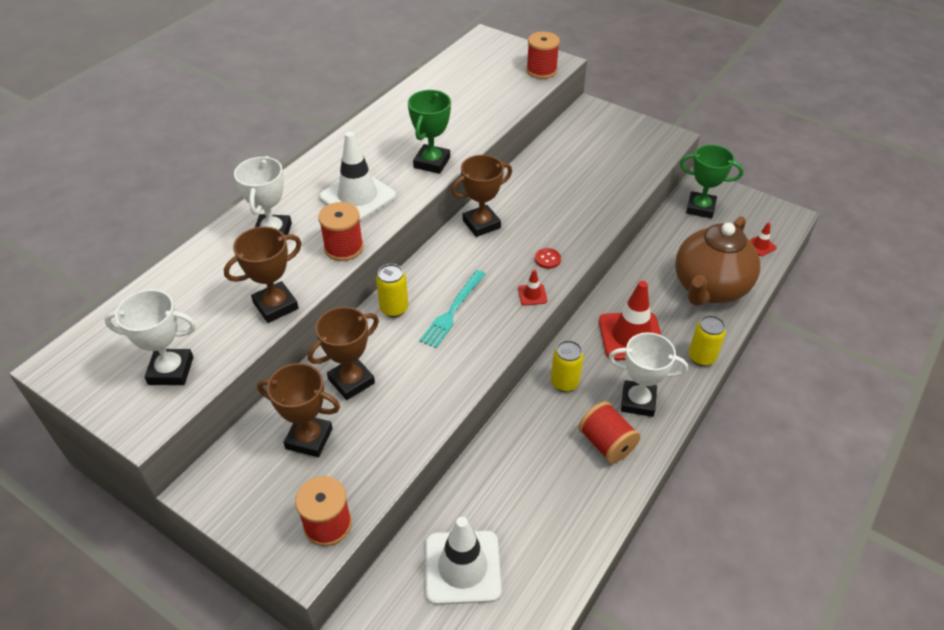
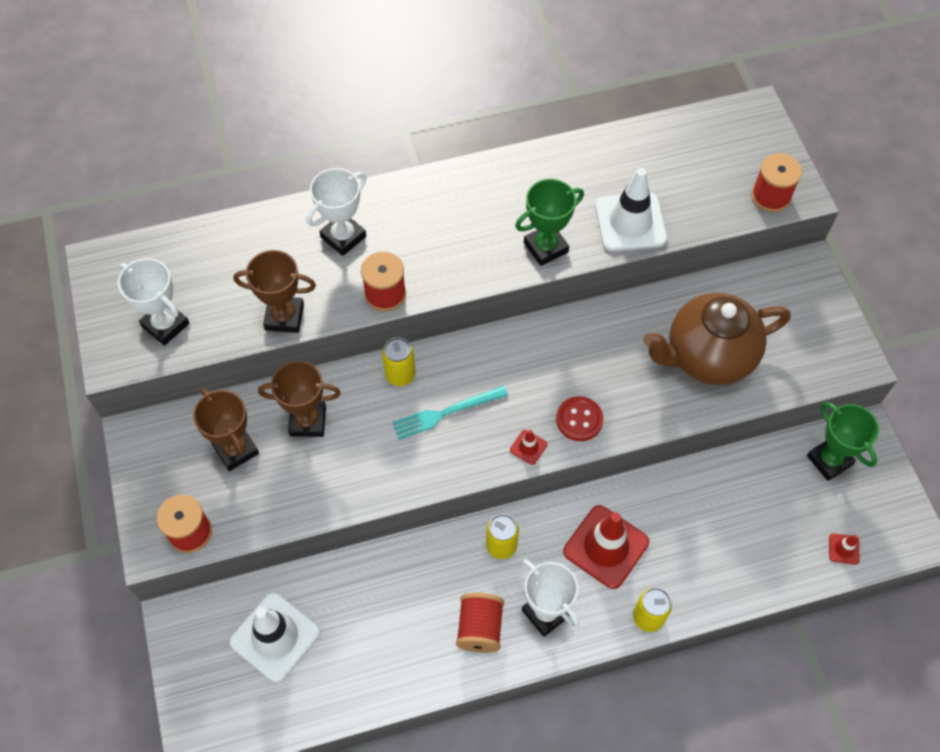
camera: 40 degrees right, 15 degrees up
white traffic cone [319,132,396,221] -> white traffic cone moved to [595,168,667,252]
brown trophy [451,155,512,237] -> none
red button [535,248,561,269] -> red button [556,396,603,441], size x1.55
brown teapot [675,216,760,306] -> brown teapot moved to [643,293,791,385]

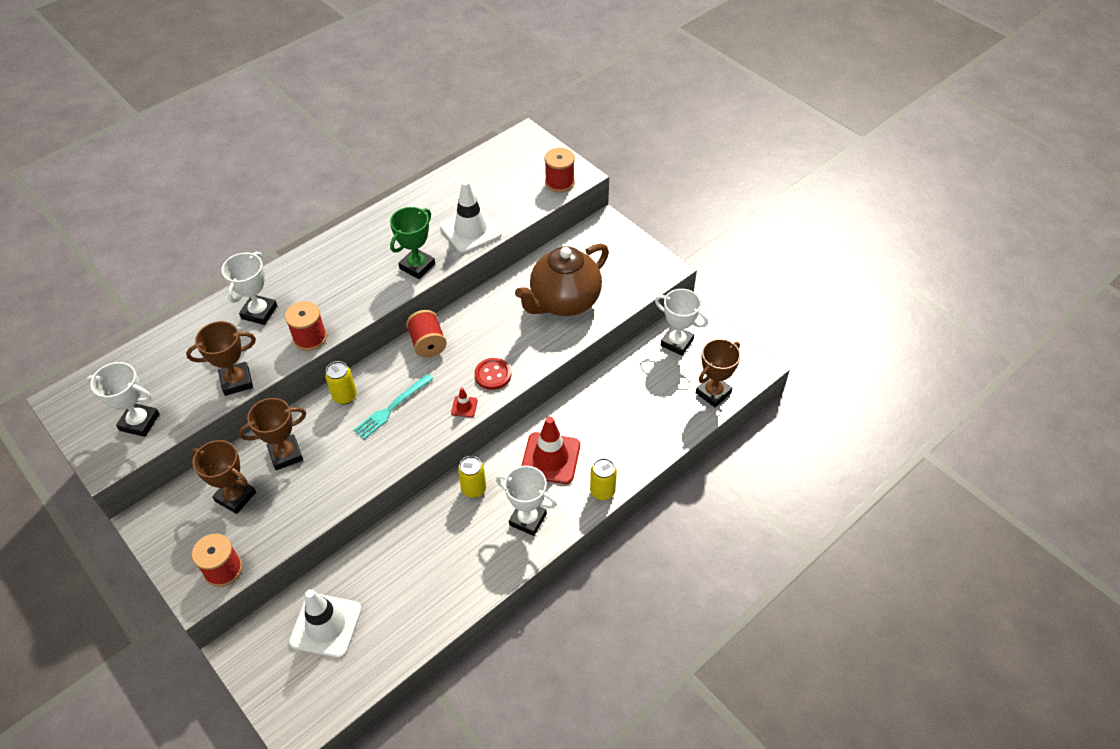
camera: 25 degrees left, 10 degrees down
red spool [456,593,504,653] -> red spool moved to [406,310,447,358]
green trophy [807,402,879,481] -> white trophy [655,289,708,356]
red traffic cone [829,533,860,565] -> brown trophy [696,339,741,408]

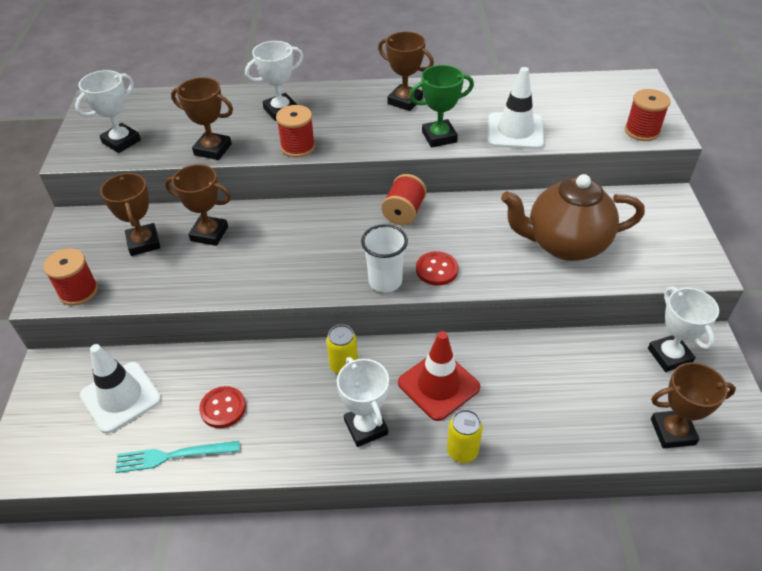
camera: 40 degrees right, 5 degrees down
white trophy [86,362,160,437] -> white trophy turned 75 degrees clockwise [75,70,141,153]
yellow can [325,361,357,405] -> none
turquoise fork [353,374,433,439] -> turquoise fork moved to [115,441,239,473]
red traffic cone [451,388,478,417] -> white cup [361,224,408,293]
none -> red button [199,386,246,428]
none -> brown trophy [378,32,434,111]

